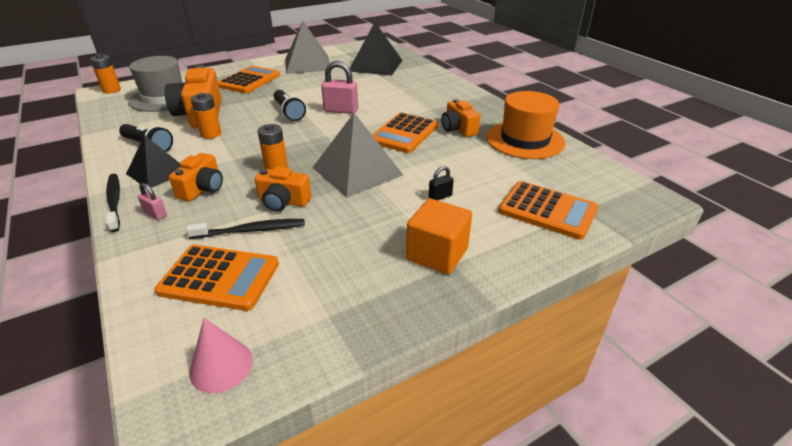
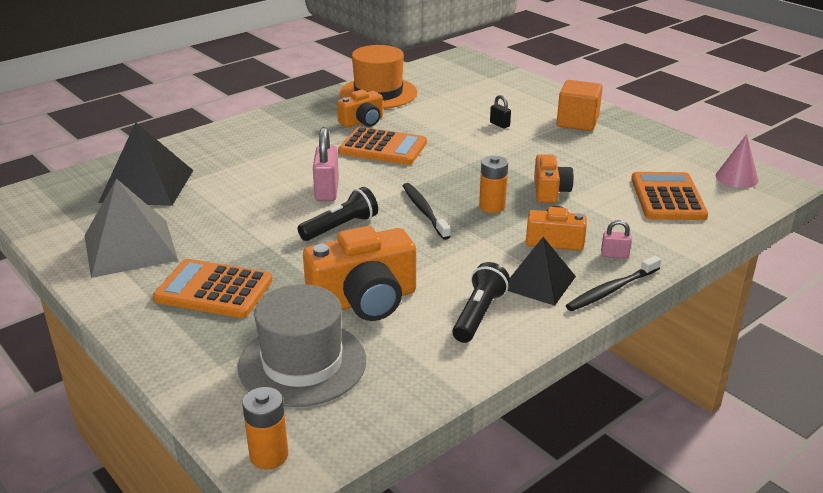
camera: 100 degrees left, 5 degrees down
pink padlock [138,183,167,220] -> pink padlock turned 75 degrees clockwise [601,220,632,258]
black toothbrush [186,219,305,239] -> black toothbrush moved to [403,183,451,240]
orange battery [191,93,221,139] -> none
grey pyramid [312,113,403,198] -> none
orange calculator [499,181,598,240] -> none

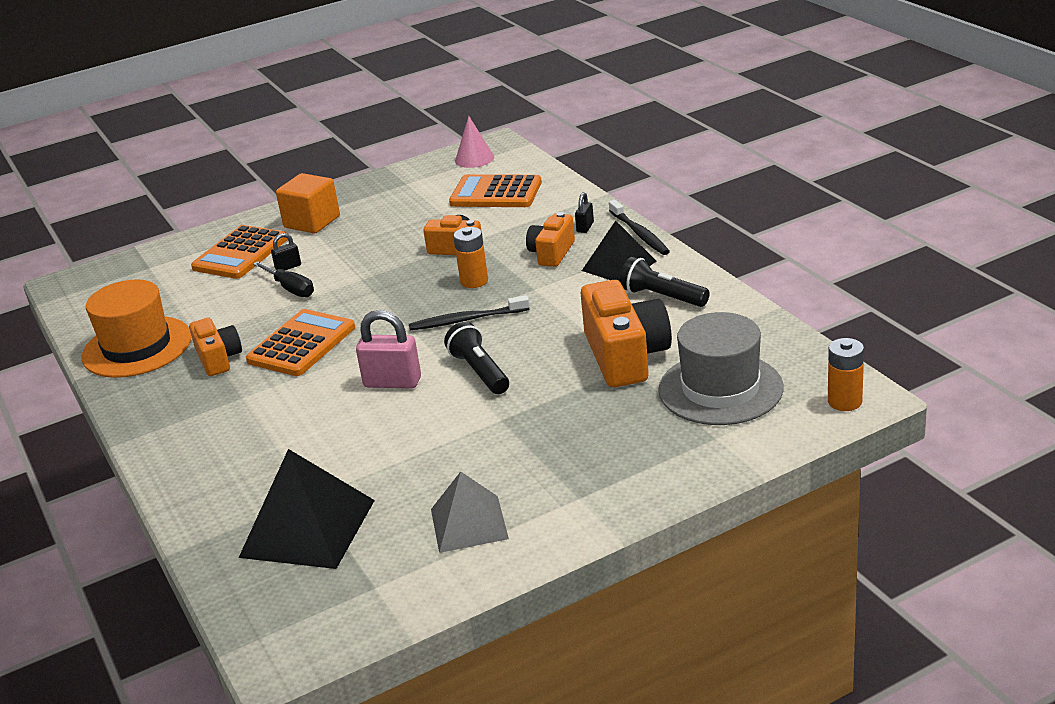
camera: 75 degrees left, 0 degrees up
grey pyramid [84,179,178,278] -> grey pyramid [431,472,509,553], size x0.66
orange calculator [153,259,273,318] -> orange calculator moved to [191,225,288,279]
pink padlock [601,220,632,258] -> black padlock [575,192,594,233]
none -> black screwdriver [253,261,314,297]

